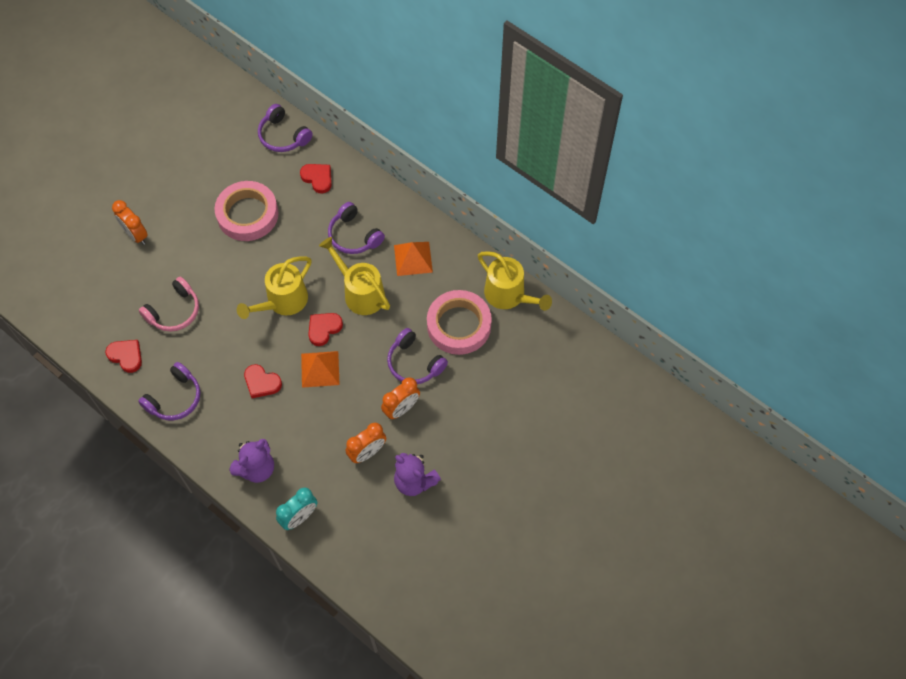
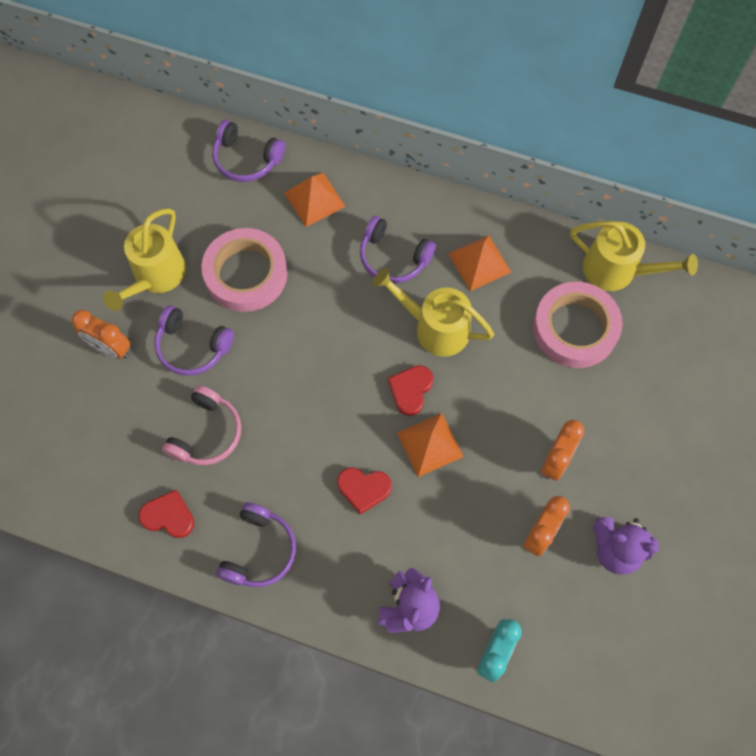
camera: 20 degrees left, 5 degrees up
yellow watering can [237,256,311,319] -> yellow watering can moved to [103,208,186,311]
red heart [300,164,332,194] -> orange pyramid [284,173,346,227]
purple headphones [387,328,448,384] -> purple headphones moved to [154,306,234,376]

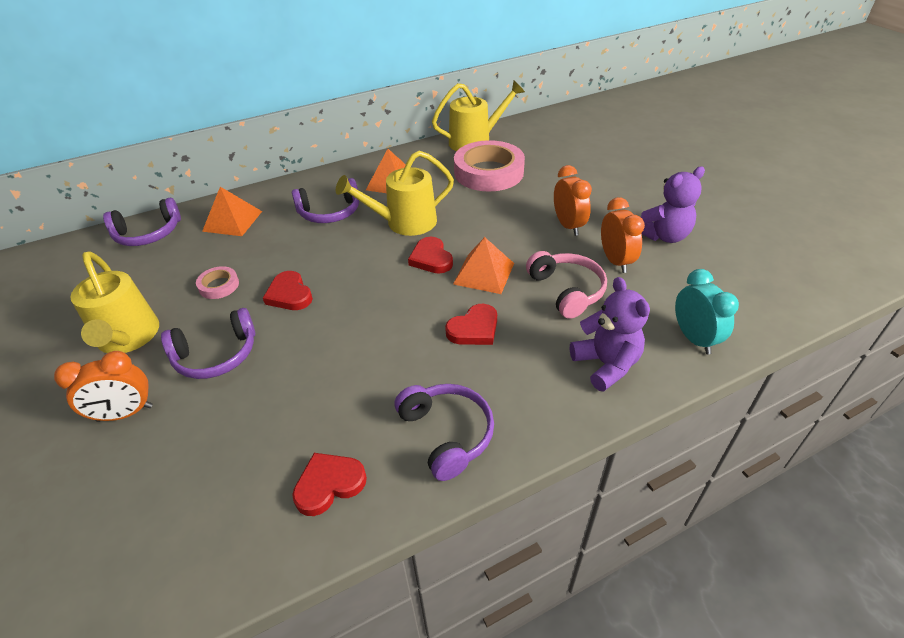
camera: 45 degrees left, 25 degrees down
pink headphones [162,385,241,465] -> pink headphones moved to [526,251,607,319]
pink tape [201,228,288,312] -> pink tape [196,266,239,299], size x0.45
none -> red heart [263,271,313,310]

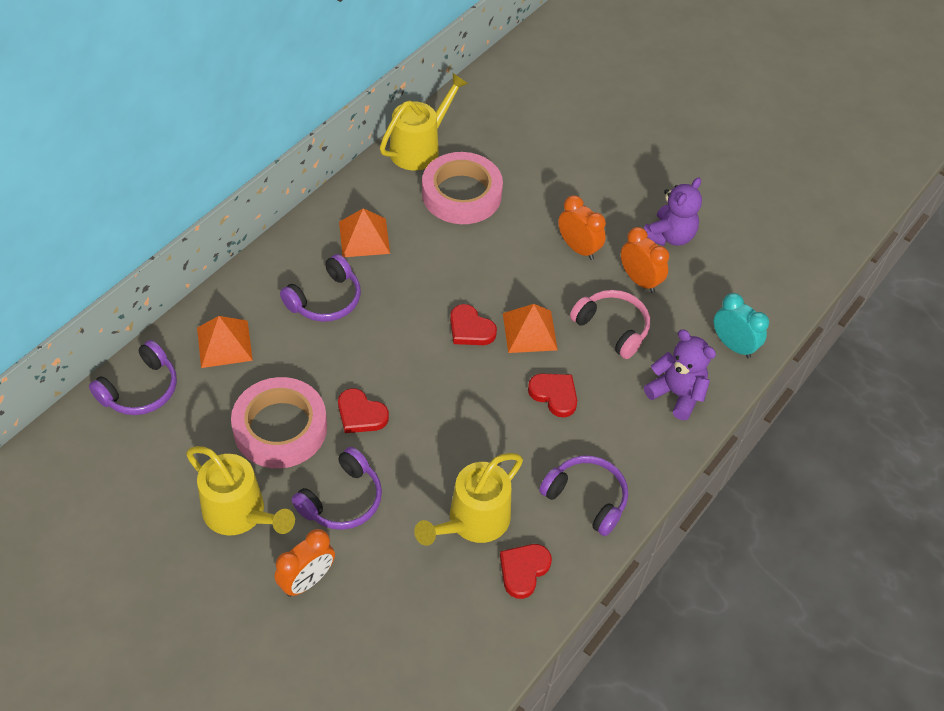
camera: 30 degrees left, 10 degrees up
pink tape [196,266,239,299] -> pink tape [231,377,327,468], size x2.23
yellow watering can [336,150,454,236] -> yellow watering can moved to [414,453,523,546]
red heart [445,304,497,345] -> red heart turned 75 degrees counterclockwise [528,374,577,417]

